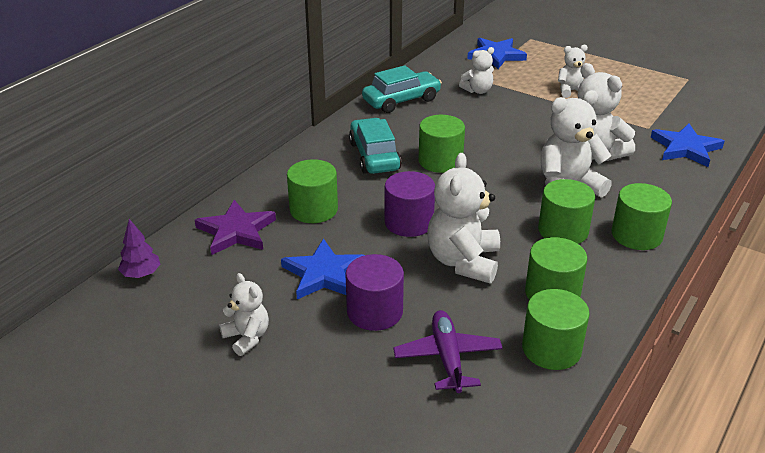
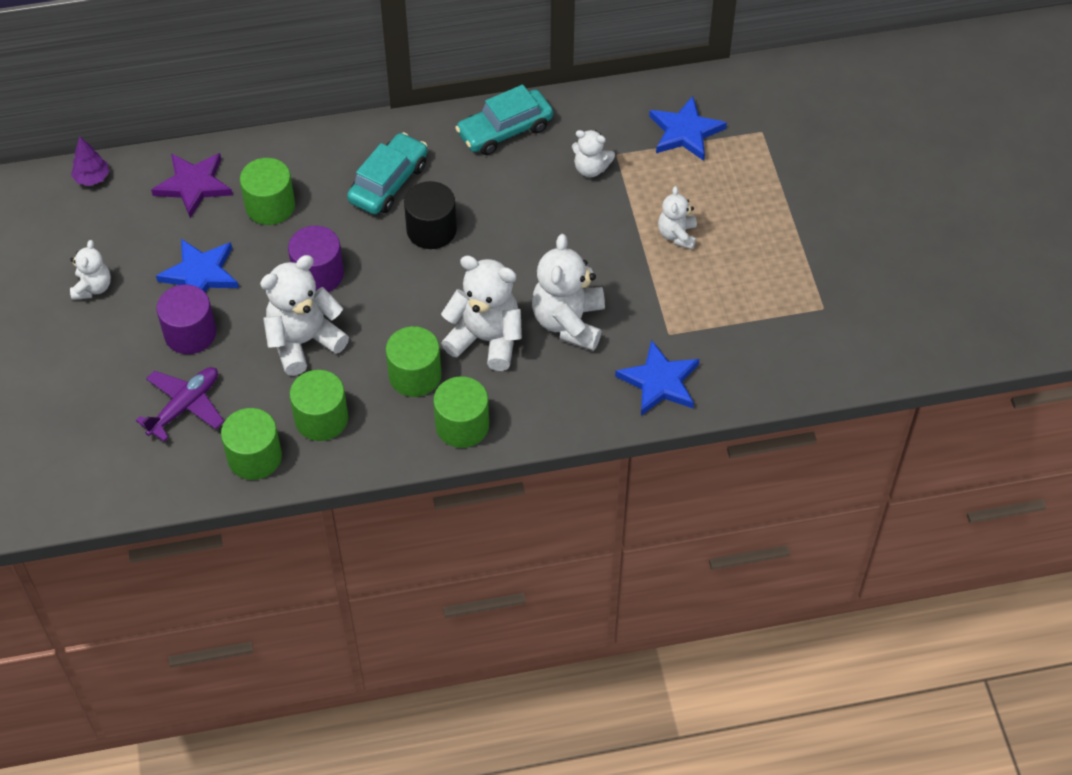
camera: 45 degrees right, 20 degrees up
turquoise car [362,65,442,113] -> turquoise car turned 135 degrees clockwise [455,85,553,155]
green cylinder [419,115,465,173] -> black cylinder [404,181,457,249]
white teddy bear [558,45,588,98] -> white teddy bear turned 120 degrees counterclockwise [658,186,697,250]

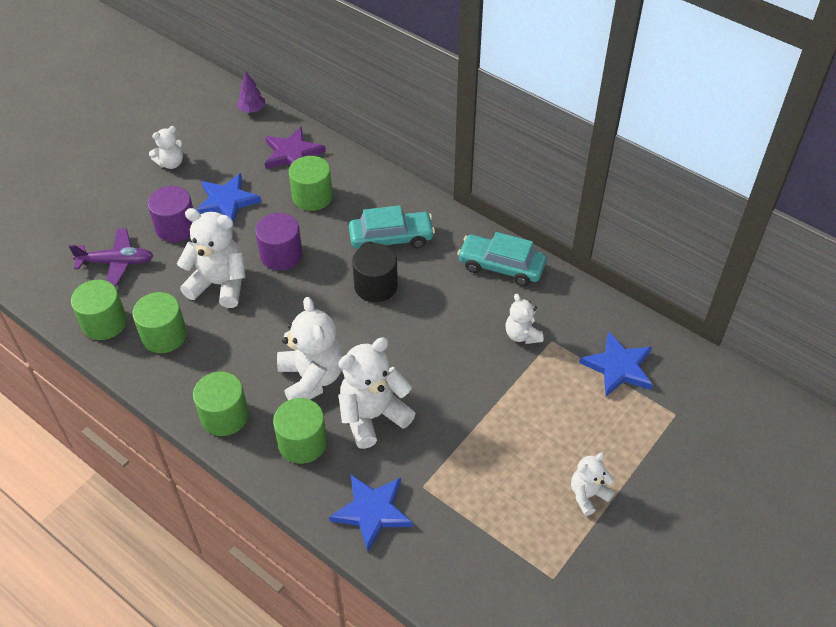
camera: 50 degrees right, 5 degrees down
green cylinder [386,326,442,397] -> green cylinder moved to [273,398,327,464]
white teddy bear [658,186,697,250] -> white teddy bear moved to [571,452,615,516]

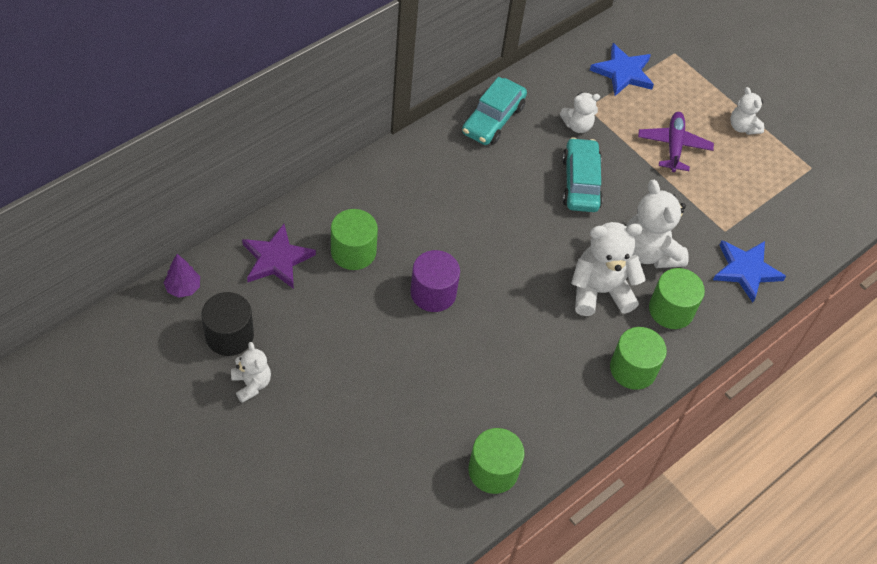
camera: 85 degrees left, 5 degrees up
purple plane [69,229,154,287] -> purple plane moved to [638,112,714,172]
green cylinder [132,292,187,353] -> none
purple cylinder [148,186,193,242] -> none
white teddy bear [177,208,245,308] -> none
blue star [196,173,261,225] -> none
turquoise car [349,205,435,249] -> turquoise car moved to [562,137,603,212]
black cylinder [352,243,398,302] -> black cylinder moved to [202,292,254,356]

